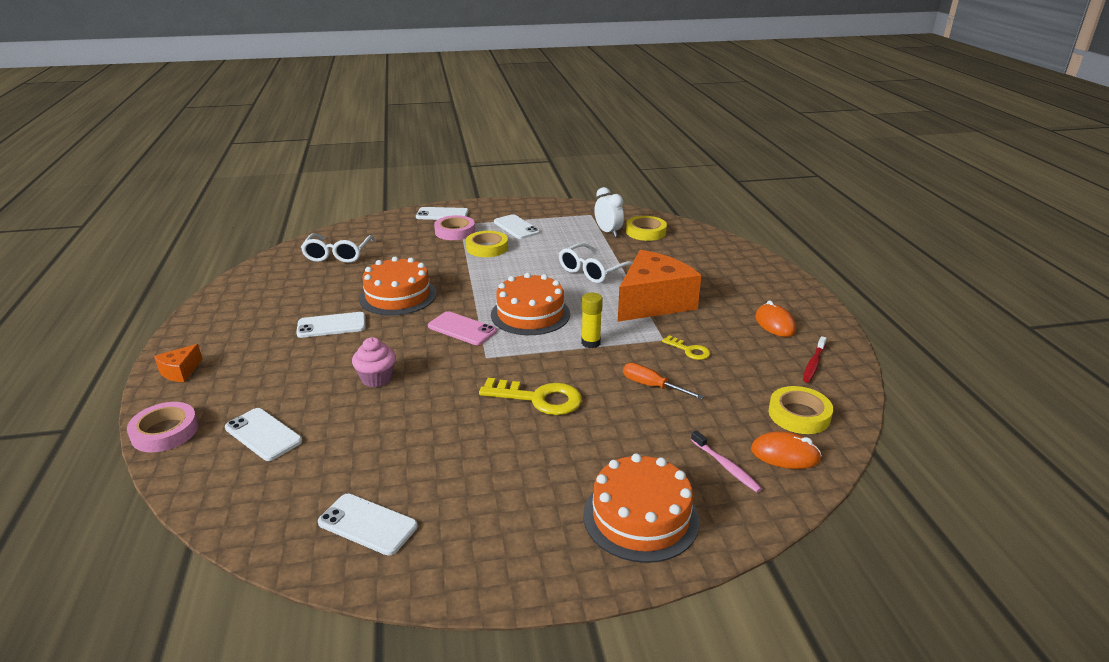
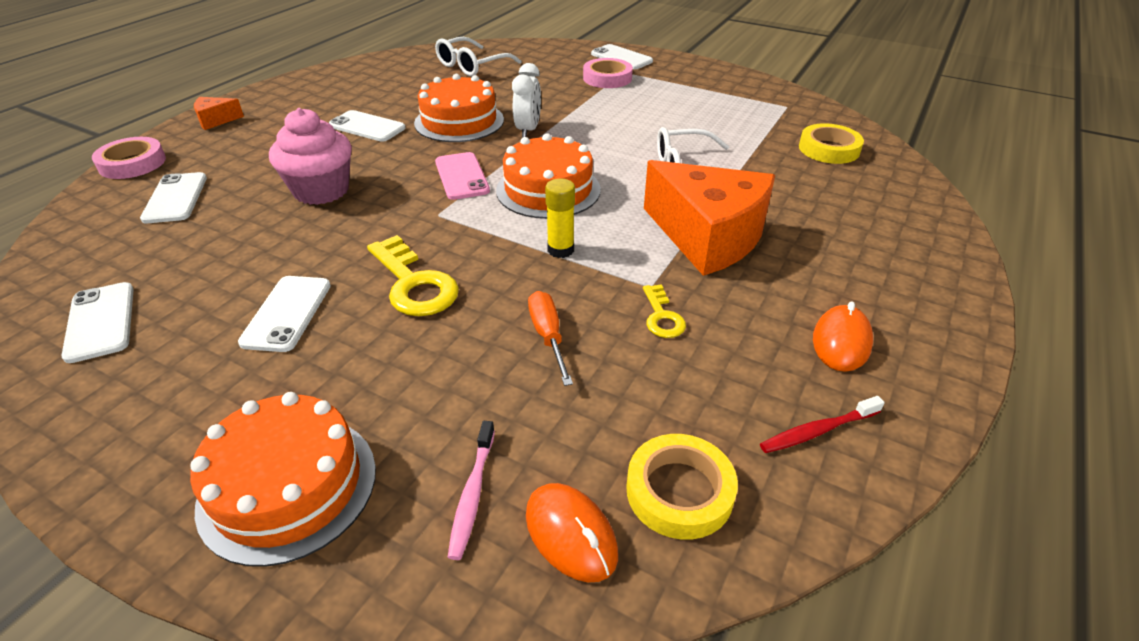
camera: 40 degrees right, 10 degrees up
pink cupcake [352,337,396,387] -> pink cupcake [269,108,352,205], size x1.55
yellow tape [466,231,508,257] -> none
white phone [494,214,540,239] -> white phone moved to [238,276,331,352]
white clock [594,187,624,237] -> white clock moved to [512,63,541,138]
orange cheese [618,250,702,322] -> orange cheese turned 45 degrees clockwise [644,160,775,276]

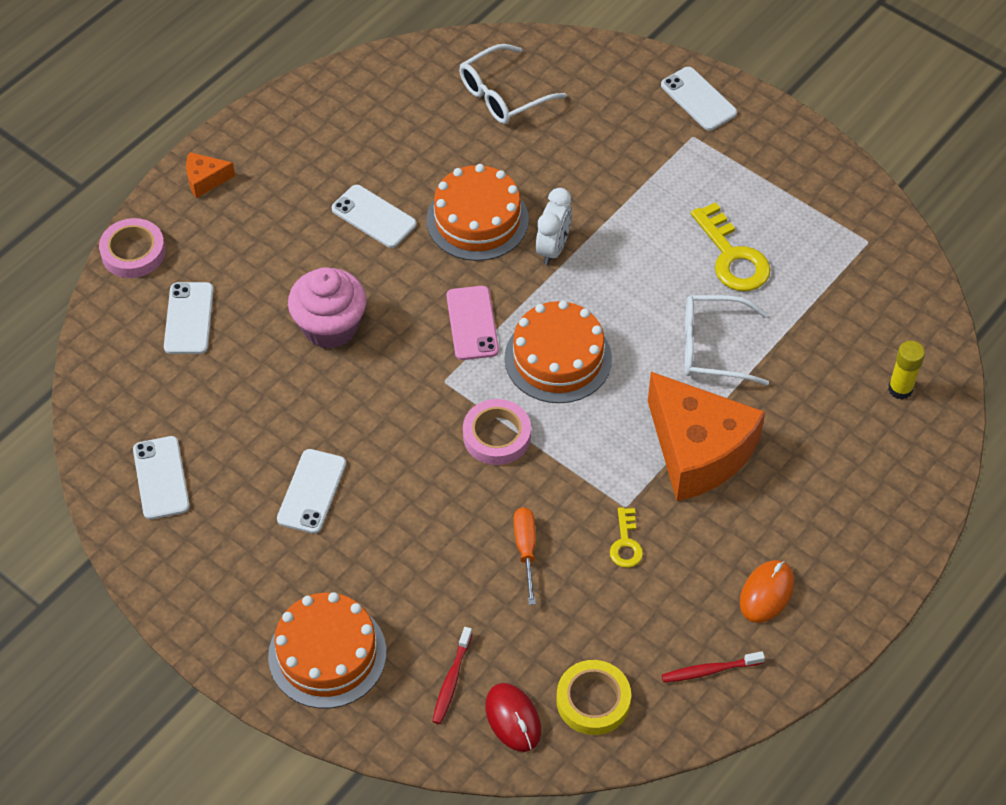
camera: 10 degrees right, 15 degrees up
yellow key [367,235,459,316] -> yellow key moved to [691,202,771,291]
pink toothbrush [448,421,495,560] -> red toothbrush [432,627,472,724]
orange mouse [526,483,618,582] -> red mouse [485,683,541,752]
yellow glue stick [545,178,575,258] -> yellow glue stick moved to [888,341,925,400]
pink tape [583,58,633,88] -> pink tape moved to [463,399,531,465]
yellow tape [799,123,864,164] -> none

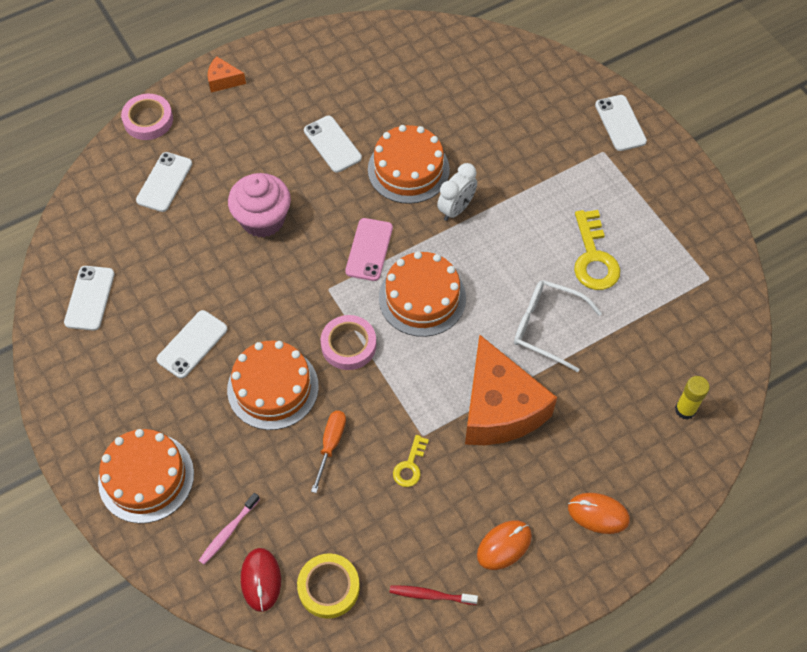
camera: 20 degrees right, 5 degrees up
red toothbrush [432,627,472,724] -> pink toothbrush [199,493,260,564]
white glasses [459,44,567,124] -> none
none -> orange cake [227,340,319,430]
none -> orange mouse [568,493,630,534]

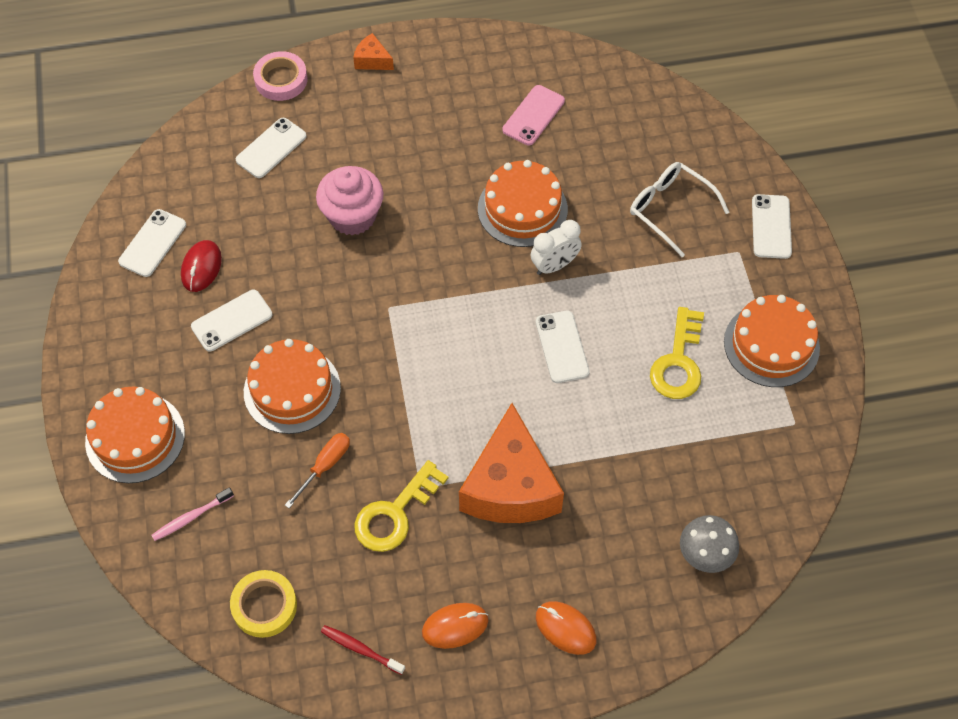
camera: 20 degrees right, 0 degrees up
red mouse [241,548,281,612] -> red mouse moved to [181,240,222,292]
white phone [304,116,362,173] -> white phone moved to [536,311,590,383]
pink tape [321,315,376,370] -> none
pink phone [345,218,393,281] -> pink phone moved to [502,85,565,146]
orange cake [379,251,466,337] -> orange cake moved to [724,295,820,387]
yellow key [393,435,429,487] -> yellow key [354,460,448,552], size x1.82
white glasses [514,280,602,372] -> white glasses moved to [630,162,730,257]
yellow glue stick [675,376,710,420] -> grey mushroom [680,515,739,573]

